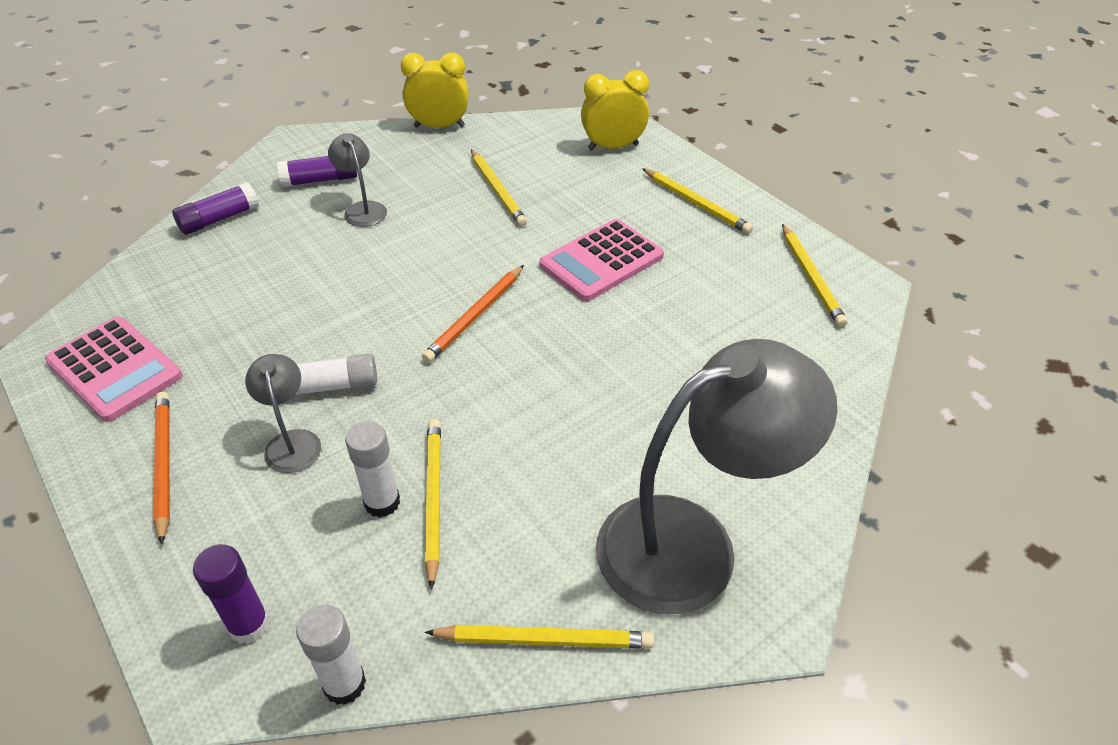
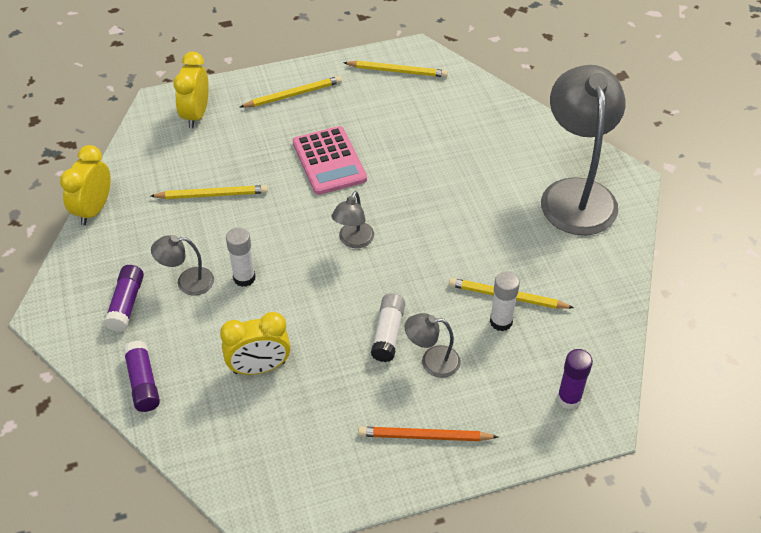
camera: 70 degrees left, 5 degrees up
pink calculator [45,317,183,422] -> none
white glue stick [296,604,366,705] -> white glue stick moved to [226,227,255,287]
orange pencil [422,265,524,363] -> grey lamp [332,191,374,248]
yellow pencil [425,625,654,649] -> none
none -> yellow clock [220,312,291,375]

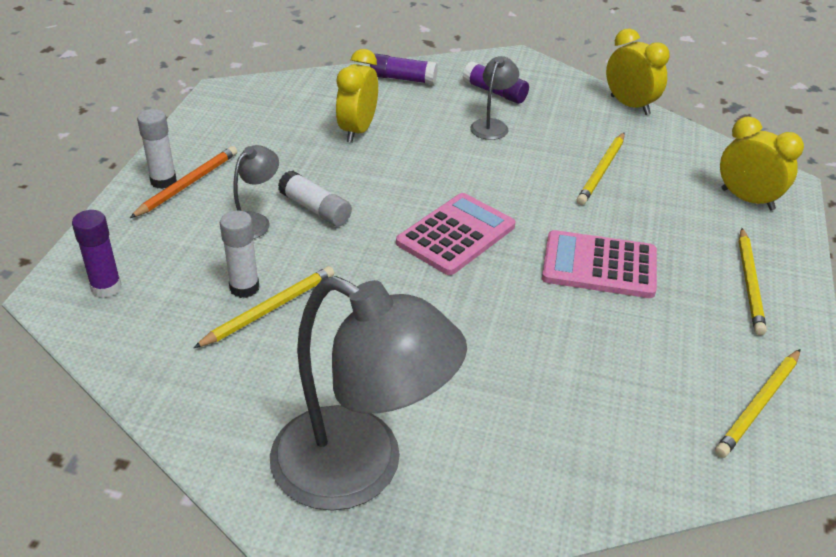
camera: 120 degrees right, 10 degrees down
white glue stick [226,227,255,287] -> white glue stick moved to [137,109,177,189]
grey lamp [332,191,374,248] -> pink calculator [396,193,515,275]

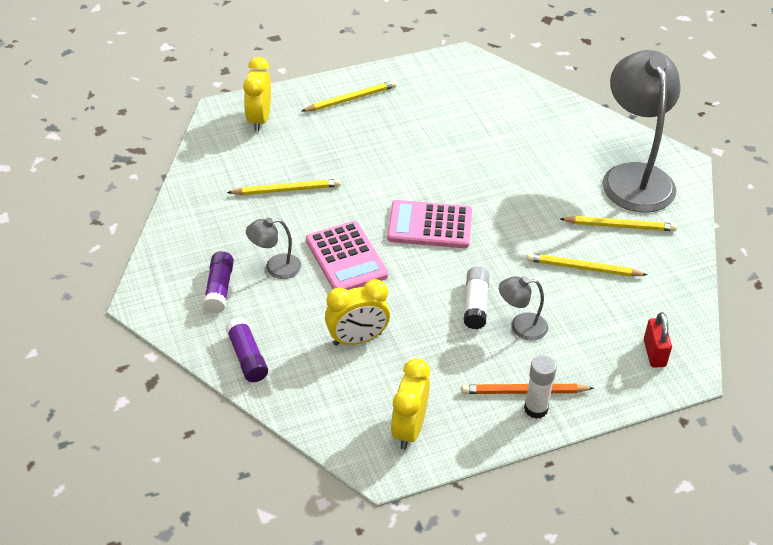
camera: 125 degrees left, 5 degrees up
purple glue stick [72,210,122,298] -> red padlock [644,312,672,367]
white glue stick [220,211,259,298] -> none
pink calculator [542,230,657,298] -> pink calculator moved to [306,221,388,290]
yellow clock [606,28,670,115] -> yellow clock moved to [391,358,430,450]
yellow pencil [715,349,800,458] -> yellow pencil moved to [560,216,677,231]

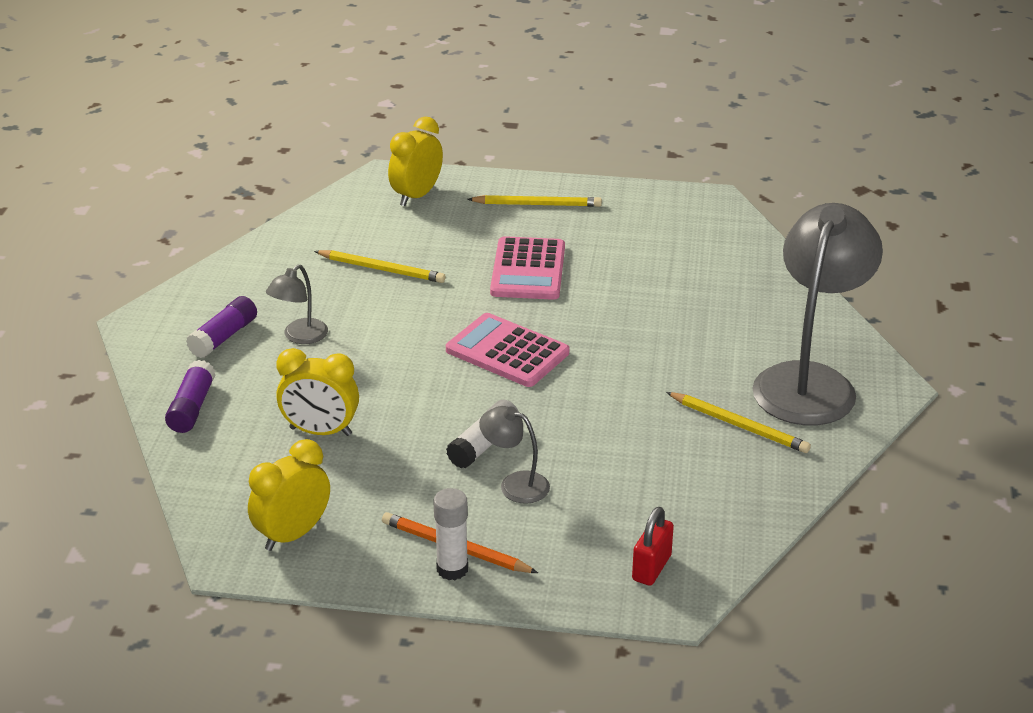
camera: 30 degrees right, 10 degrees down
grey lamp [246,217,301,279] -> grey lamp turned 75 degrees counterclockwise [266,265,328,344]
pink calculator [306,221,388,290] -> pink calculator moved to [490,236,565,300]
yellow pencil [527,253,648,276] -> none

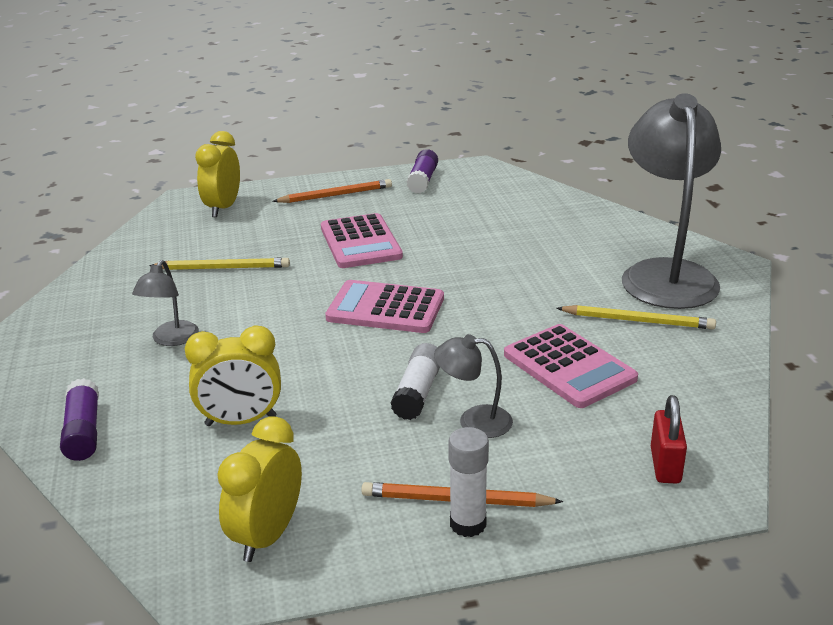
camera: 20 degrees left, 5 degrees down
purple glue stick [186,296,257,358] -> purple glue stick moved to [406,149,438,193]
yellow pencil [467,195,602,207] -> orange pencil [272,179,392,203]
none -> pink calculator [504,324,638,408]

